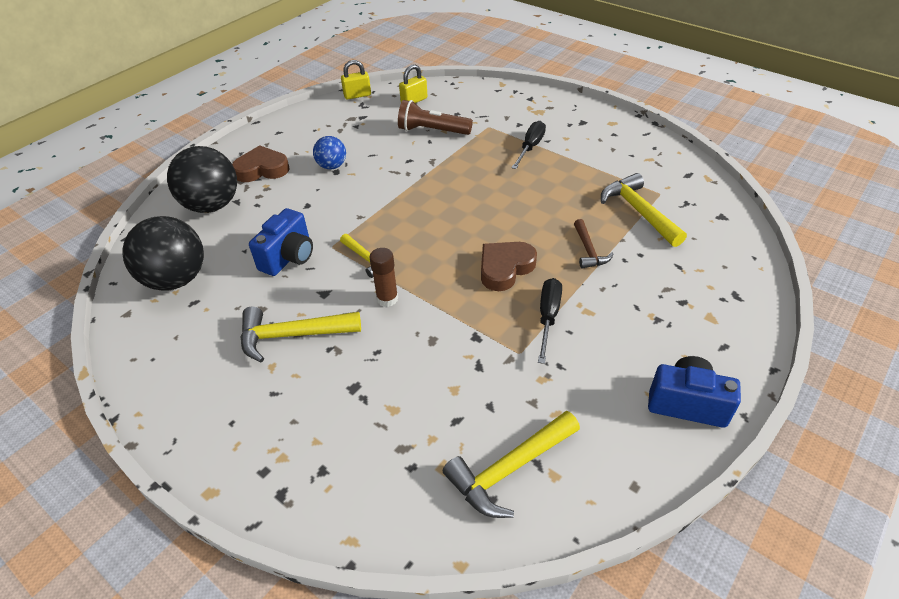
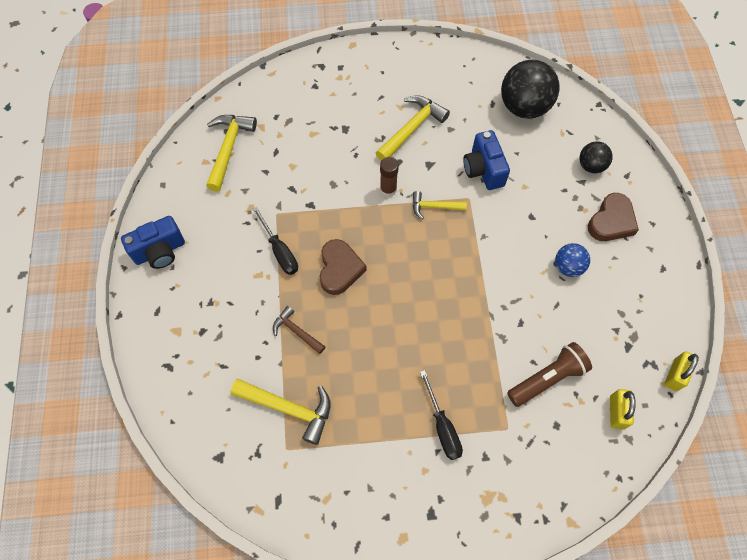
camera: 135 degrees right, 20 degrees up
black ball [167,146,237,213] -> black ball [579,141,613,173], size x0.54

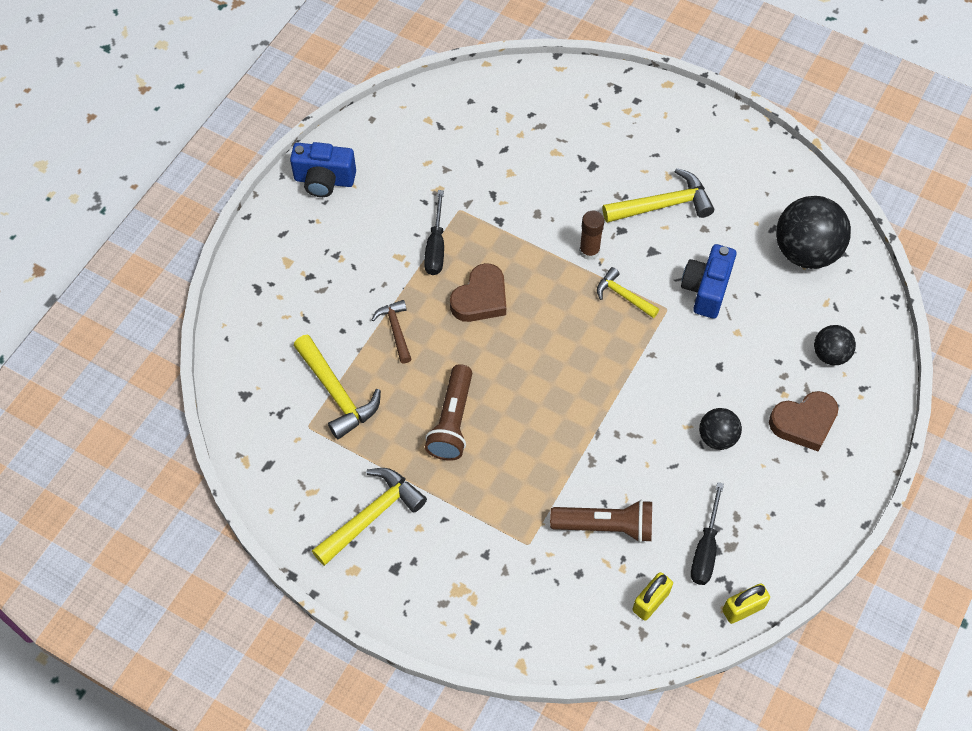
camera: 35 degrees right, 5 degrees down
yellow hammer [206,115,257,192] -> yellow hammer moved to [312,468,427,566]
black screwdriver [420,370,463,460] -> black screwdriver moved to [691,482,724,585]
blue ball [555,243,590,277] -> black ball [699,408,742,450]
none -> brown flashlight [425,364,472,461]

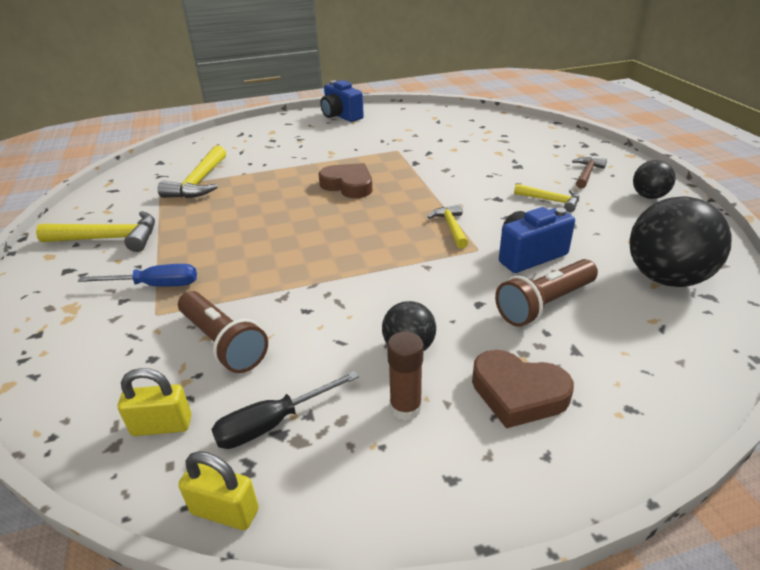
camera: 45 degrees right, 25 degrees down
brown hammer [371,300,411,364] -> brown hammer moved to [572,157,607,189]
black screwdriver [424,190,444,275] -> none
brown flashlight [425,364,472,461] -> brown flashlight moved to [495,259,598,327]
brown heart [450,263,506,322] -> brown heart turned 135 degrees counterclockwise [319,163,372,198]
brown glue stick [579,211,604,260] -> brown glue stick moved to [387,332,424,421]
yellow hammer [603,168,714,223] -> yellow hammer [514,184,579,212], size x0.60
black ball [814,325,856,365] -> black ball moved to [633,160,675,199]
none -> blue screwdriver [78,264,197,287]

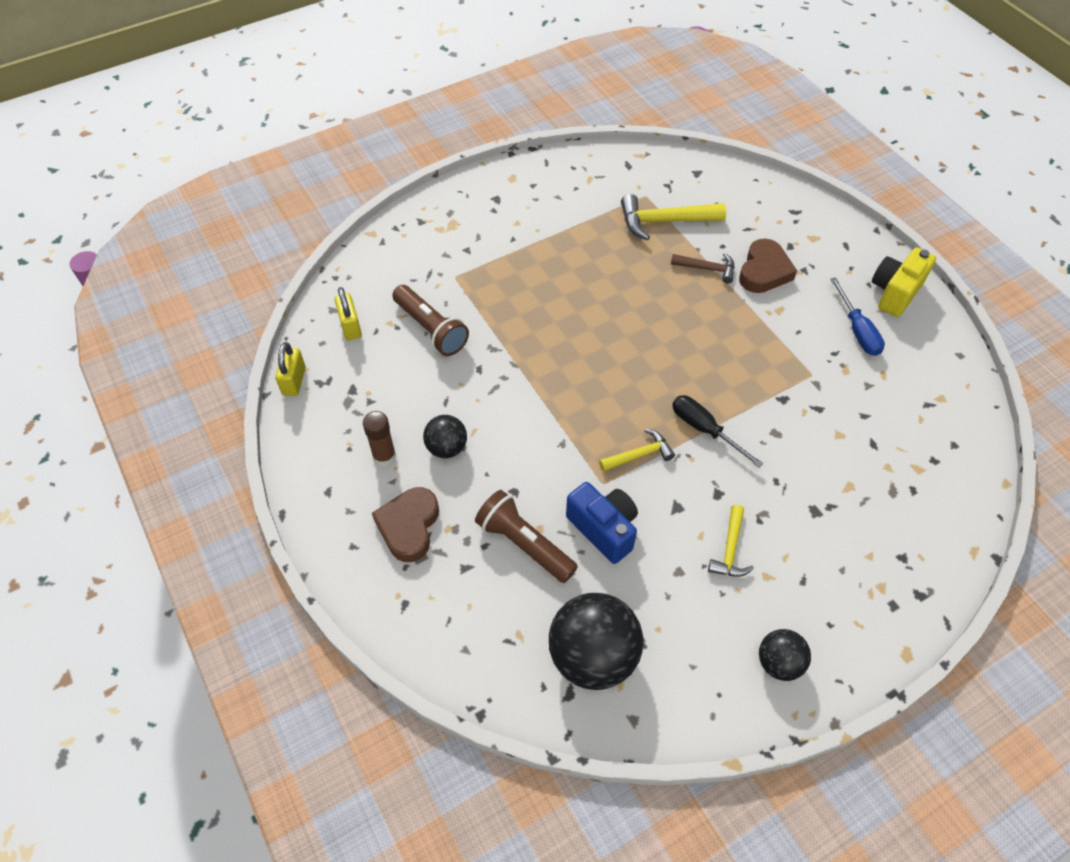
camera: 75 degrees right, 20 degrees up
yellow hammer [36,211,155,252] -> none
blue screwdriver [78,264,197,287] -> blue screwdriver moved to [830,277,885,356]
brown flashlight [178,291,268,373] -> brown flashlight turned 75 degrees counterclockwise [392,285,469,356]
black screwdriver [211,371,359,449] -> black screwdriver moved to [672,395,764,468]
brown heart [319,163,372,198] -> brown heart moved to [739,238,797,293]
blue camera [320,80,364,122] -> yellow camera [872,248,936,317]
brown hammer [572,157,607,189] -> brown hammer moved to [671,253,735,283]

